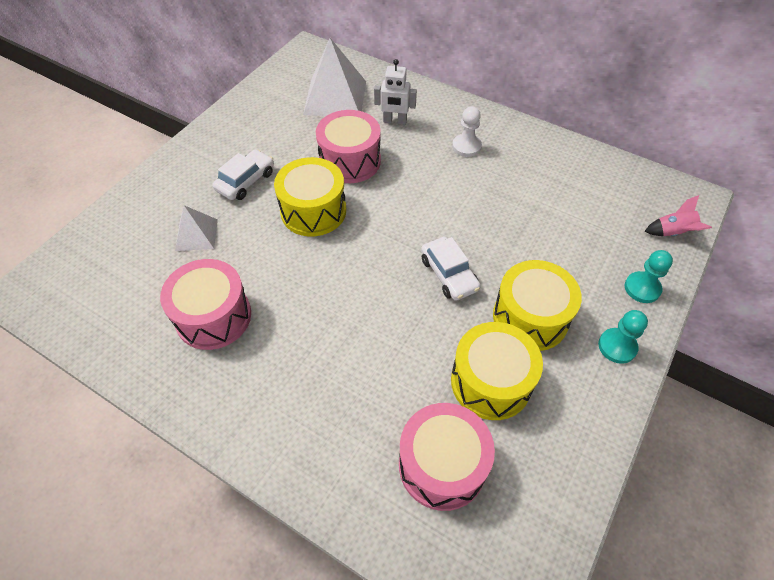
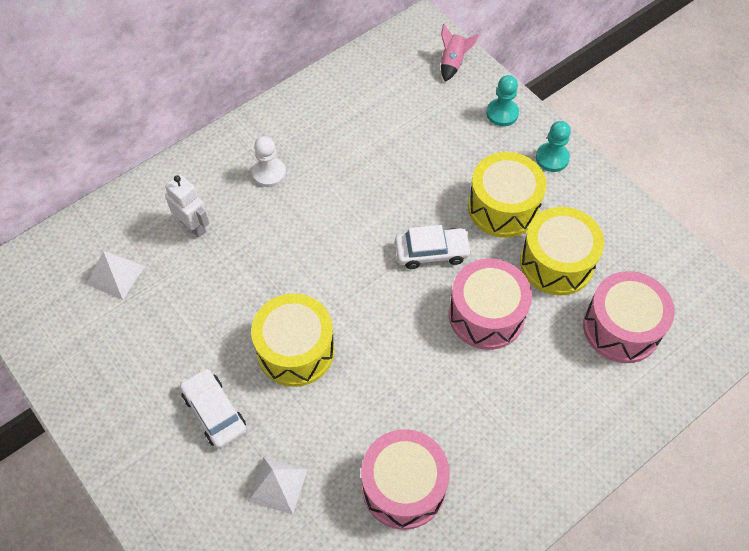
camera: 70 degrees left, 5 degrees up
white pyramid [303,38,366,116] -> white pyramid [87,251,145,300], size x0.56
pink drum [316,110,381,183] -> pink drum moved to [449,258,532,350]
white robot [374,59,417,125] -> white robot turned 75 degrees counterclockwise [165,174,209,238]

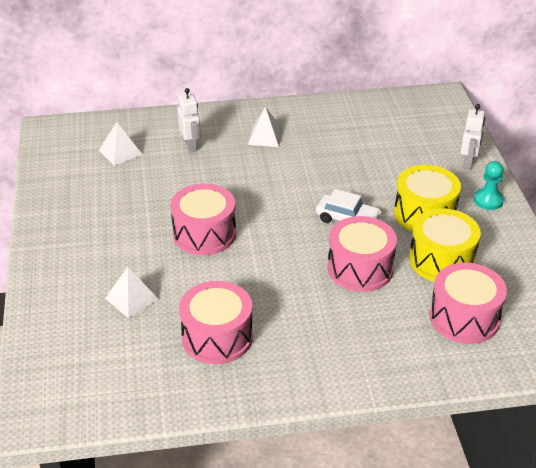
camera: 30 degrees right, 20 degrees down
white car [180,368,246,448] -> none
yellow drum [251,293,335,387] -> pink drum [170,184,236,255]
white pawn [252,136,286,187] -> white pyramid [248,107,283,147]
pink rocket [441,24,479,82] -> none
turquoise pawn [486,75,519,126] -> white robot [460,104,485,169]

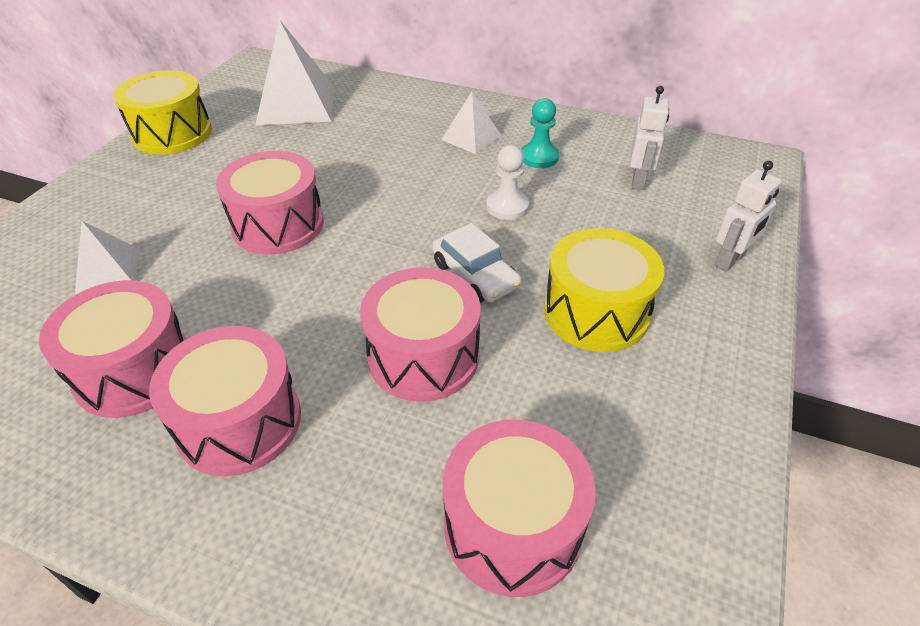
camera: 30 degrees right, 5 degrees up
white pyramid [99,122,143,166] -> white pyramid [255,20,334,125], size x1.80
white robot [178,88,201,153] -> white robot moved to [630,86,669,190]
yellow drum [409,208,481,282] -> yellow drum moved to [114,70,212,154]
turquoise pawn [474,161,504,210] -> turquoise pawn moved to [521,98,559,168]
none -> pink drum [149,326,301,476]
none -> white pawn [486,145,529,220]

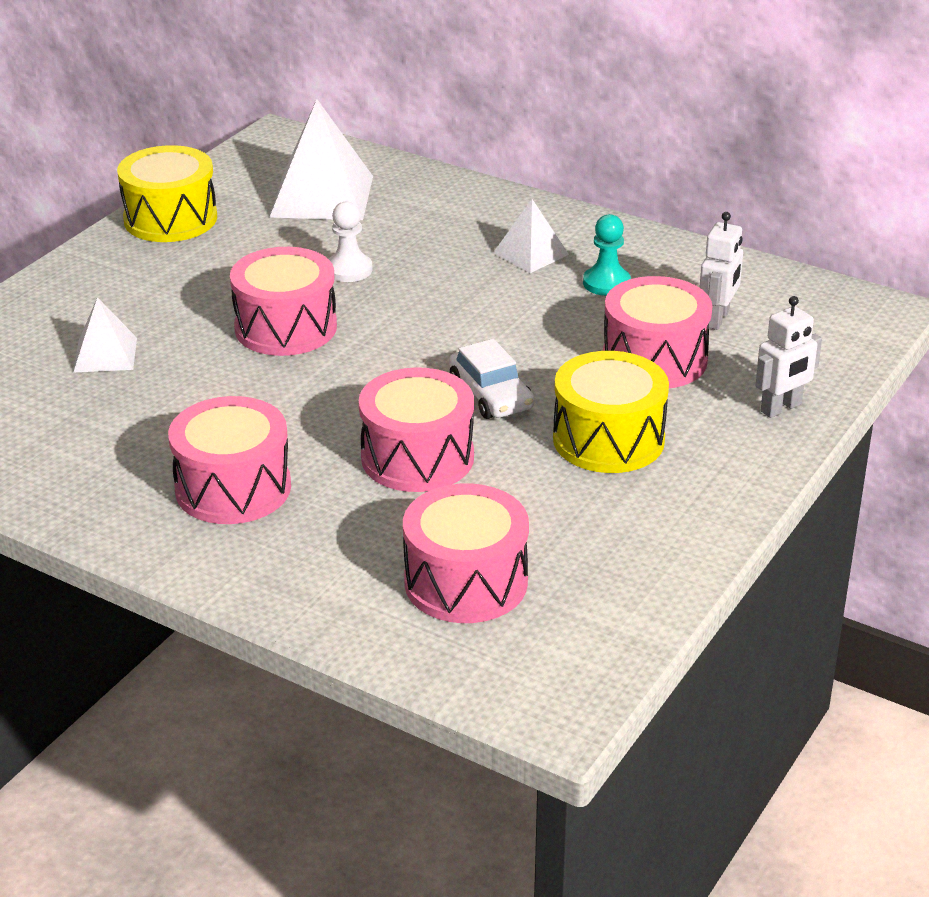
camera: 10 degrees right, 10 degrees down
pink drum [39,280,187,418] -> pink drum moved to [603,276,712,388]
white pawn [486,145,529,220] -> white pawn moved to [328,201,372,282]

